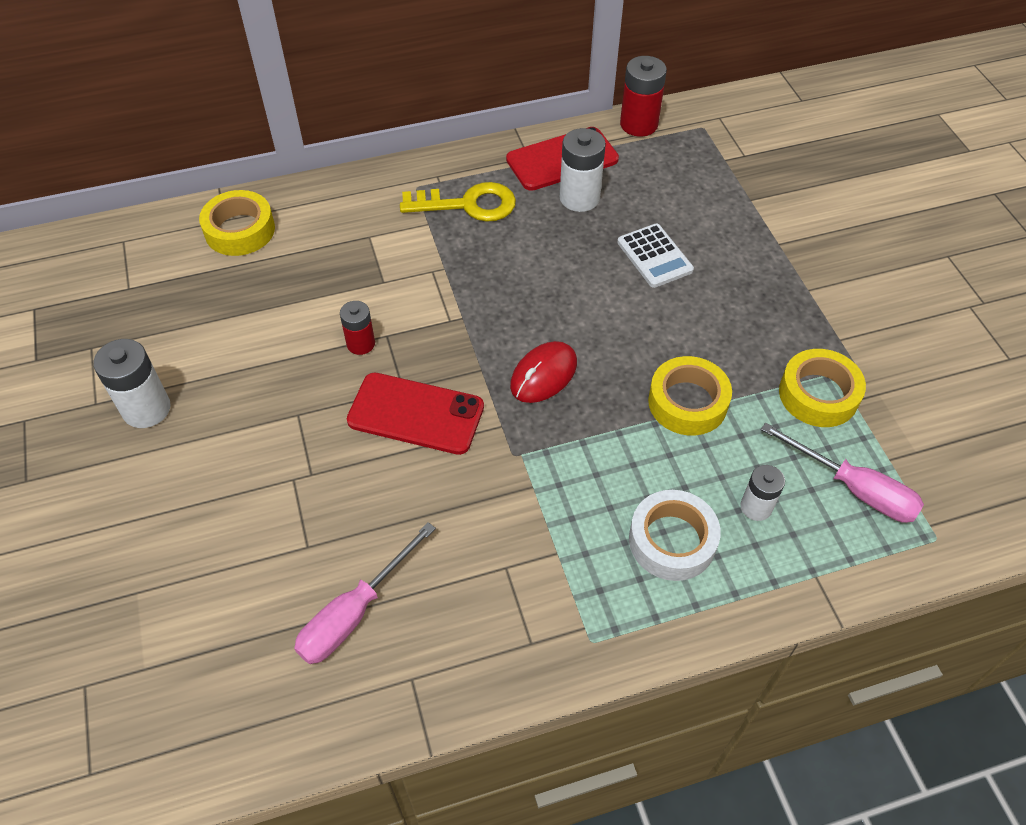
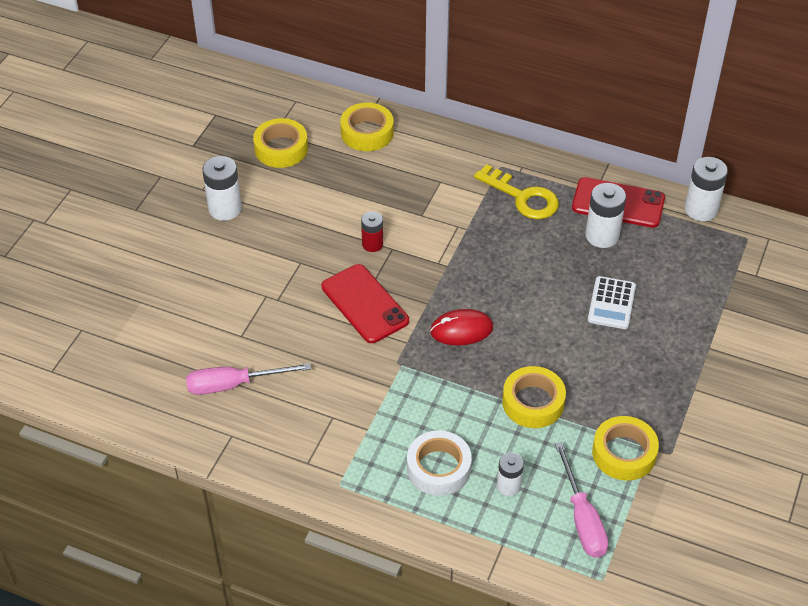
camera: 40 degrees right, 5 degrees down
red battery [620,56,667,137] -> white battery [685,157,728,221]
none -> yellow tape [253,118,308,168]

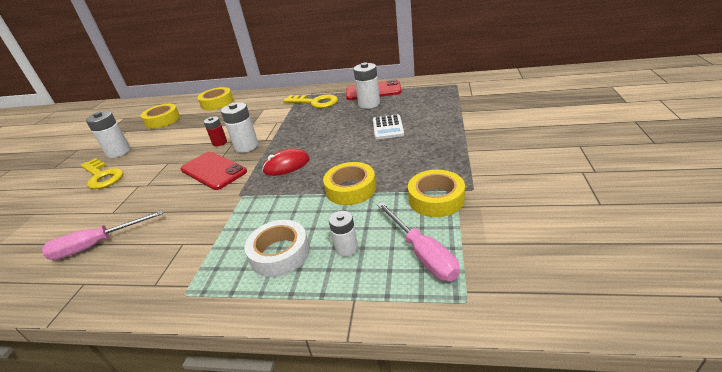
camera: 10 degrees left, 15 degrees down
white battery [685,157,728,221] -> white battery moved to [221,102,259,153]
none -> yellow key [81,158,123,189]

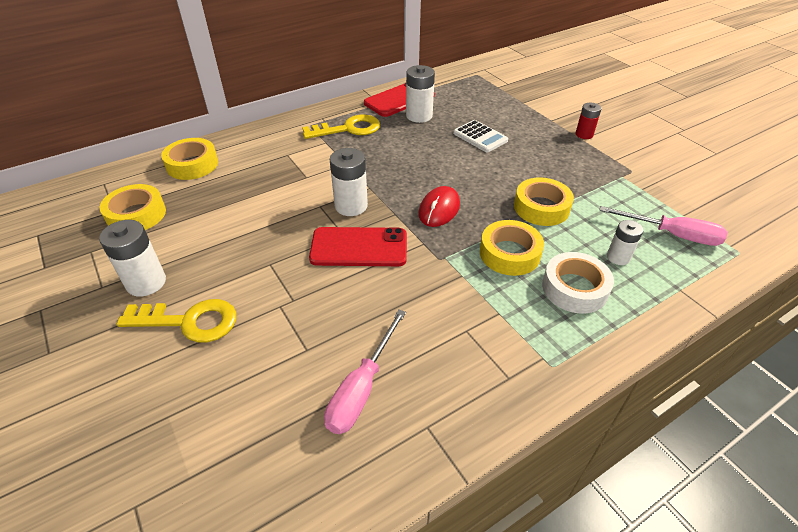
camera: 45 degrees left, 10 degrees up
red battery [204,116,227,146] -> red battery moved to [575,103,602,139]
yellow tape [408,170,465,217] -> yellow tape moved to [480,220,544,276]

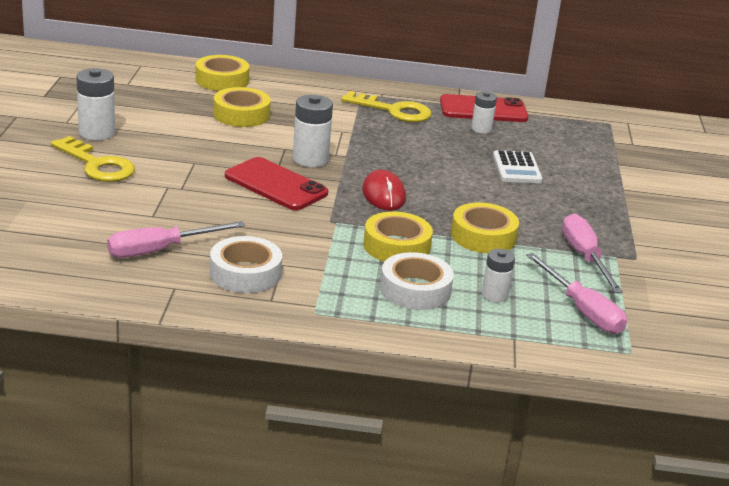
camera: 35 degrees right, 15 degrees down
yellow tape [100,184,166,230] -> yellow tape moved to [213,87,271,127]
white battery [406,65,435,123] -> white battery [471,92,497,134], size x0.63
red mouse [418,186,460,227] -> red mouse turned 75 degrees counterclockwise [362,169,406,211]
red battery [575,103,602,139] -> none
none -> white tape [210,236,282,293]
none -> pink screwdriver [562,213,623,293]

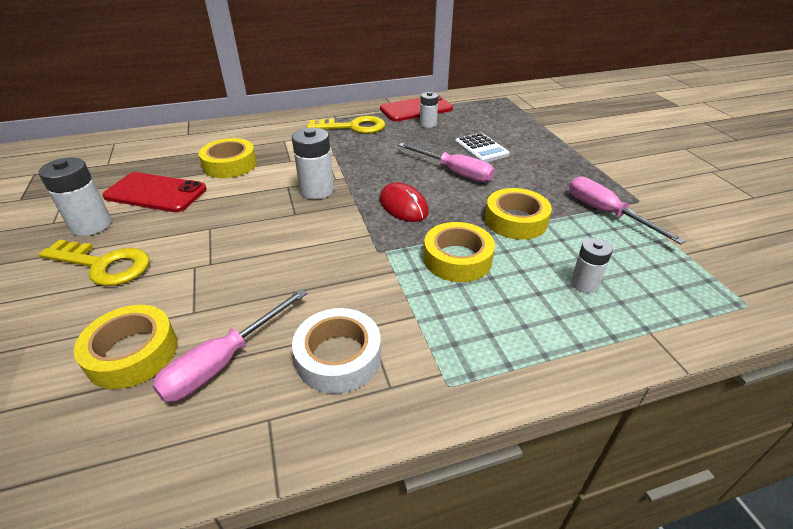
camera: 20 degrees left, 10 degrees up
yellow tape [195,55,249,91] -> yellow tape moved to [74,305,178,389]
red phone [225,157,328,210] -> red phone moved to [102,172,207,212]
white tape [380,252,454,310] -> none
pink screwdriver [526,253,627,334] -> pink screwdriver moved to [398,143,495,182]

